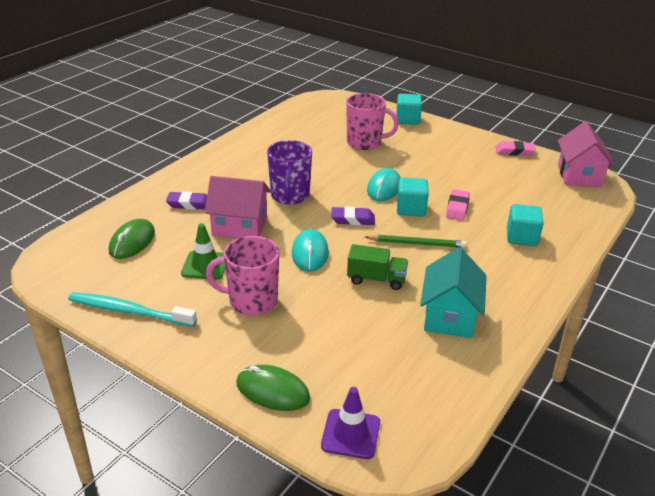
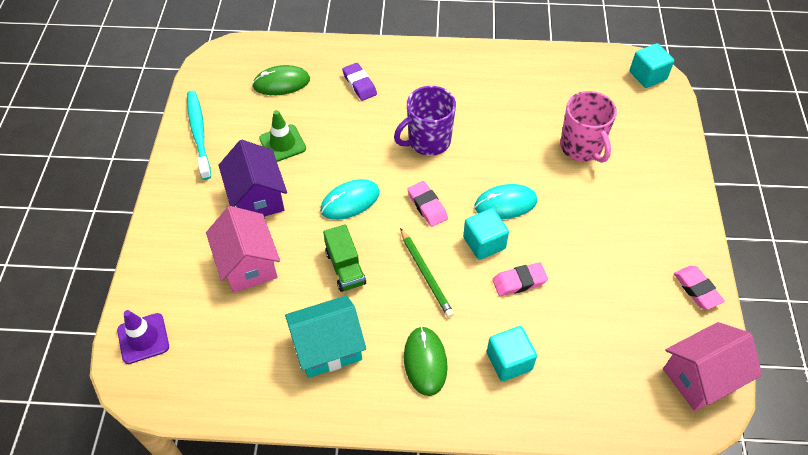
camera: 60 degrees right, 20 degrees up
pink house [205,176,271,238] -> pink house moved to [206,206,280,293]
pink mug [206,236,279,315] -> purple house [218,140,287,217]
green mouse [236,365,310,411] -> green mouse moved to [404,326,448,396]
purple eraser [331,206,375,225] -> pink eraser [407,181,448,227]
turquoise cube [396,94,422,125] -> turquoise cube moved to [630,43,674,88]

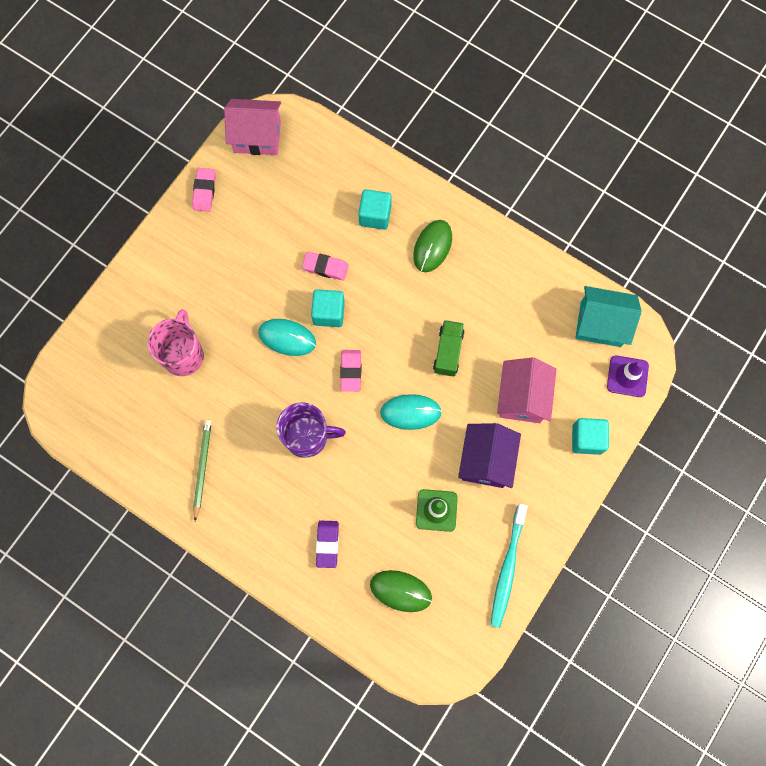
camera: 150 degrees left, 20 degrees up
turquoise house [285,295,366,378] -> turquoise house moved to [576,286,642,347]
green pencil [400,228,454,318] -> green pencil moved to [193,420,212,521]
turquoise cube [630,43,674,88] -> turquoise cube moved to [572,418,609,455]

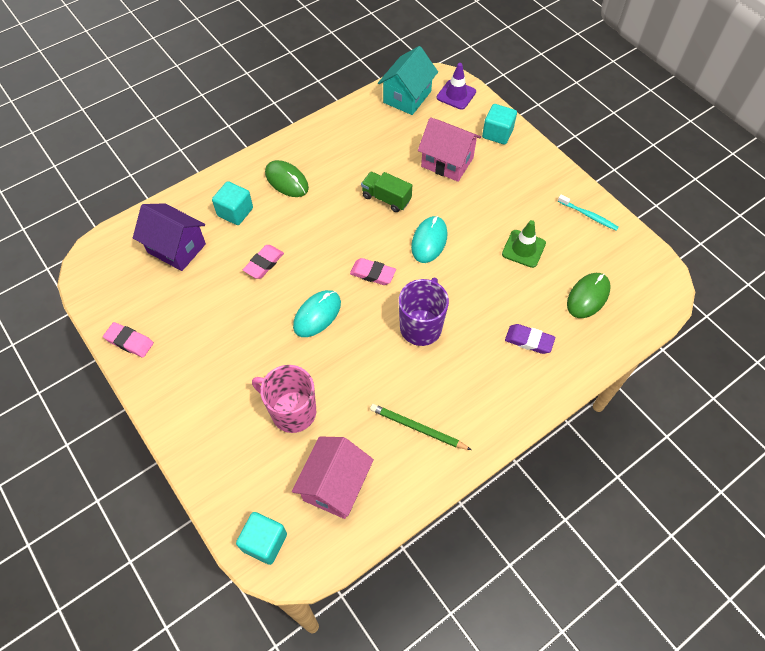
camera: 70 degrees left, 15 degrees down
pink house [224,99,281,155] -> pink house moved to [292,437,374,519]
turquoise cube [311,289,345,327] -> turquoise cube moved to [236,512,287,565]
purple house [458,423,521,488] -> purple house moved to [133,203,206,271]
turquoise toothbrush [490,504,528,628] -> turquoise toothbrush [558,195,619,231], size x0.61

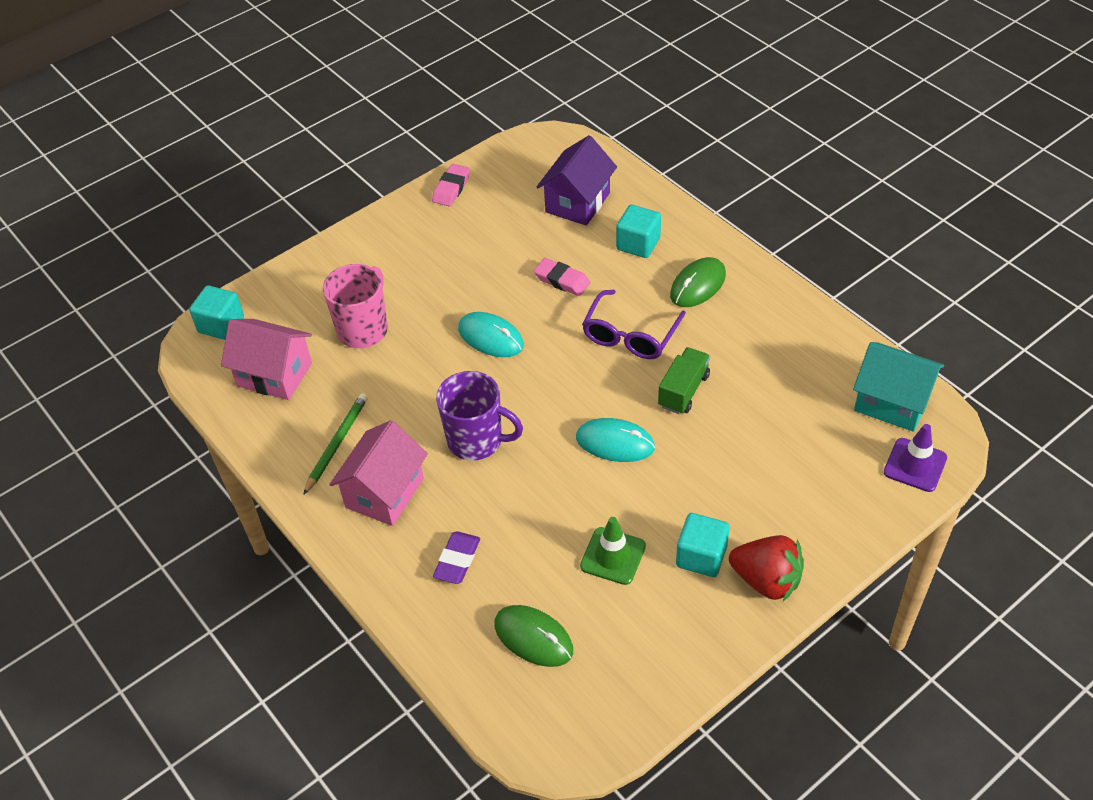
camera: 90 degrees right, 10 degrees down
pink eraser [350,258,396,285] -> none
pink house [418,117,481,182] -> pink house moved to [329,420,428,526]
turquoise cube [482,104,517,145] -> turquoise cube moved to [676,513,730,577]
turquoise toothbrush [558,195,619,231] -> none
none -> purple glasses [582,290,686,359]
none -> red strawberry [729,535,804,601]

